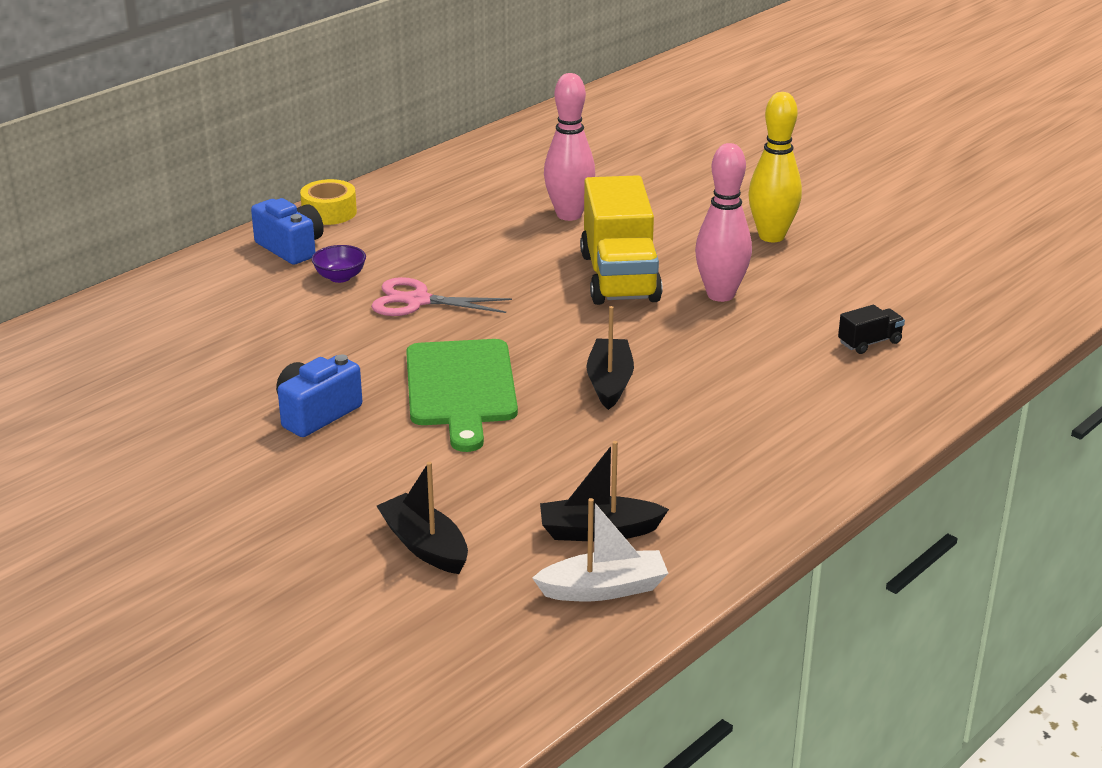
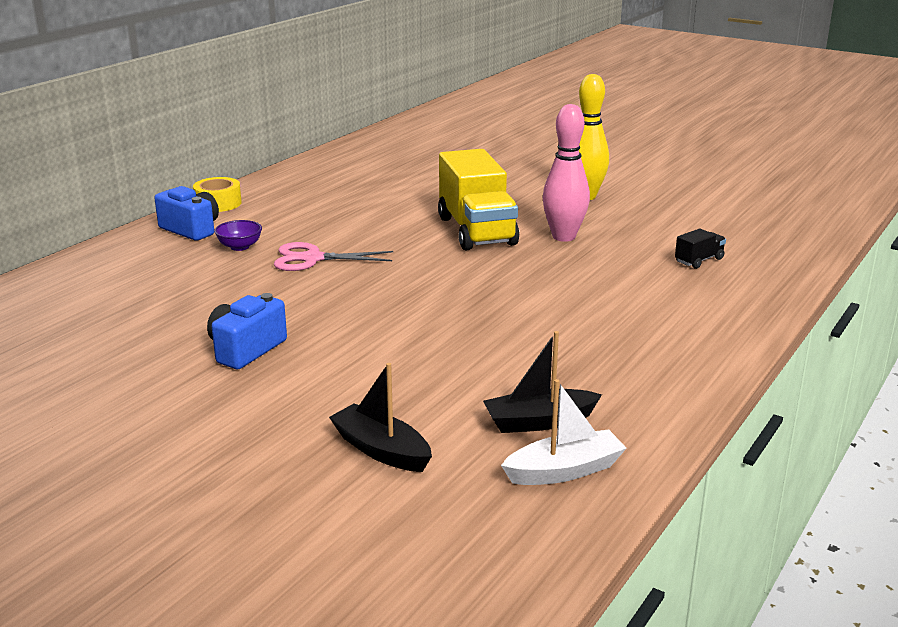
camera: 10 degrees left, 5 degrees down
green cutting board [406,339,518,452] -> none
pink bowling pin [544,73,595,221] -> none
black boat [586,306,634,410] -> none

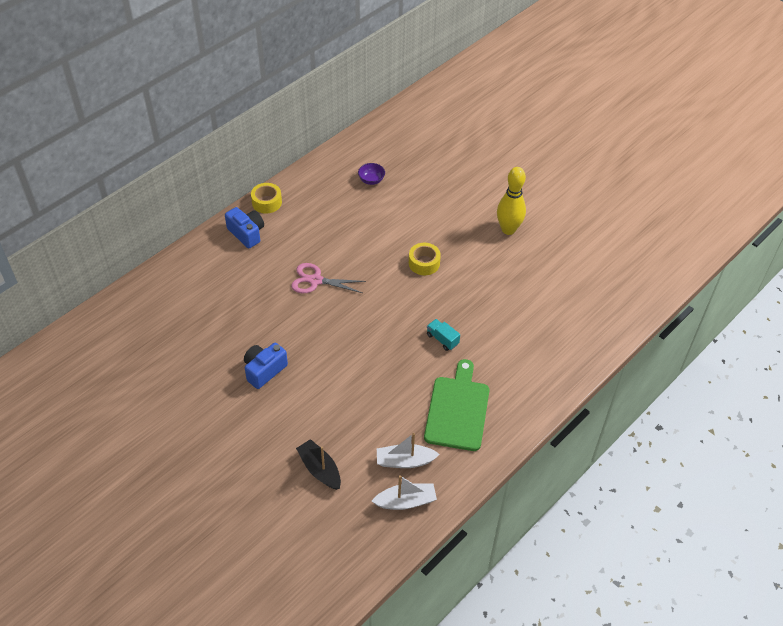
camera: 10 degrees right, 25 degrees up
purple bowl [214,220,262,251] -> purple bowl moved to [358,163,385,185]
yellow truck [438,149,519,251] -> yellow tape [409,243,441,275]
black boat [483,331,602,433] -> white boat [377,433,440,468]
pink bowling pin [543,104,590,242] -> none
black truck [675,229,726,269] -> none
none -> green cutting board [424,359,490,451]
none -> turquoise truck [427,319,460,351]

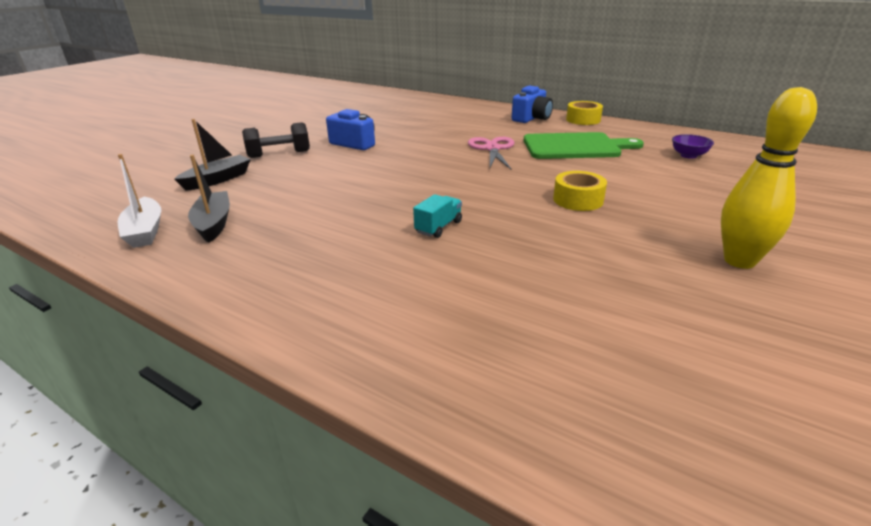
camera: 80 degrees right, 20 degrees down
white boat [377,433,440,468] -> black boat [188,155,230,243]
green cutting board [424,359,490,451] -> green cutting board moved to [524,132,644,159]
none -> black dumbbell [242,122,310,158]

